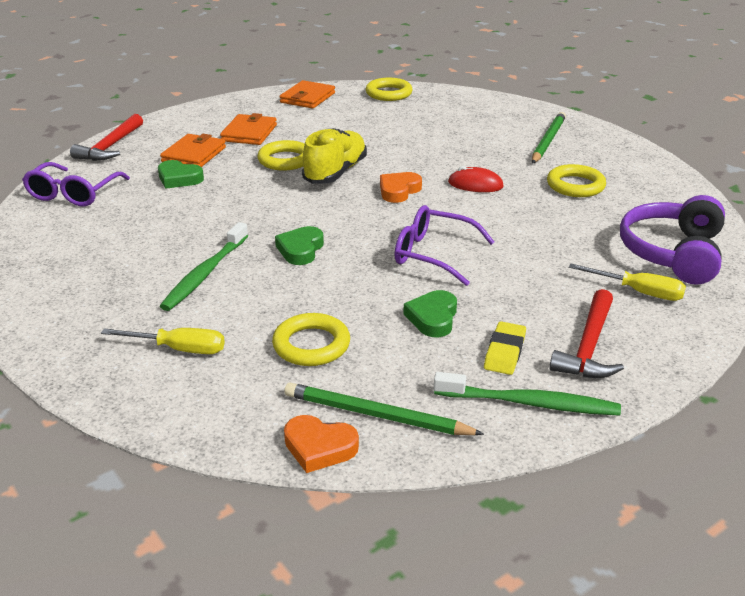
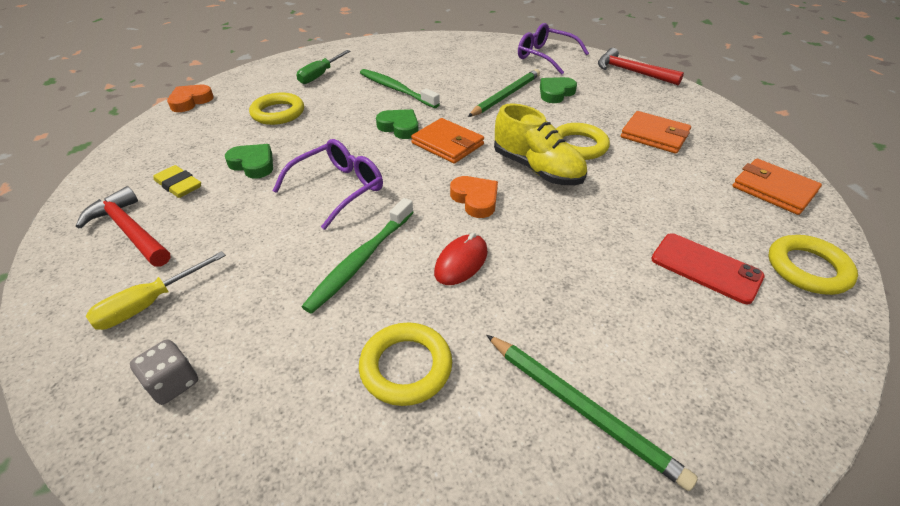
camera: 110 degrees right, 10 degrees up
yellow screwdriver [101,328,225,354] -> green screwdriver [296,50,350,84]
orange wallet [160,134,226,167] -> orange wallet moved to [411,118,484,164]
green pencil [284,382,484,435] -> green pencil moved to [468,69,540,117]
green toothbrush [434,372,621,416] -> green toothbrush moved to [302,198,414,314]
purple headphones [620,195,725,285] -> grey dice [130,339,198,405]
none -> red phone [651,233,765,304]

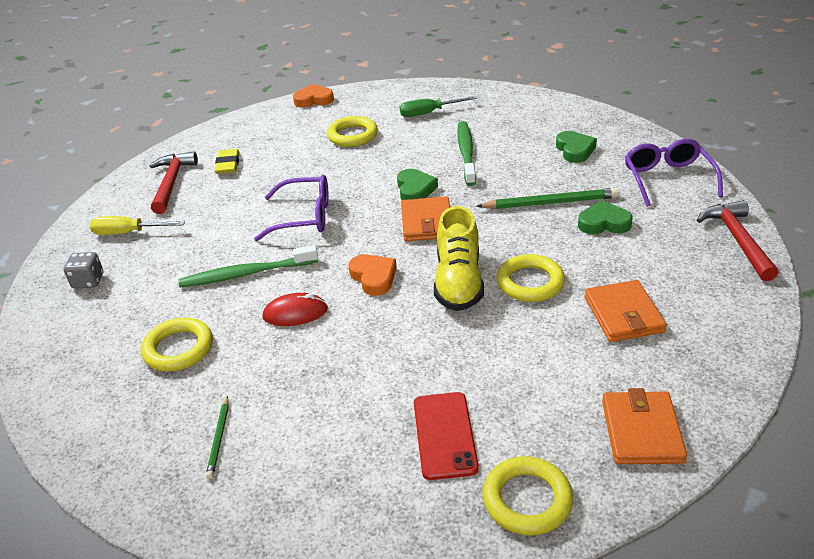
camera: 50 degrees right, 5 degrees down
green heart [225,144,273,179] -> green heart moved to [556,131,597,163]
orange heart [450,176,498,218] -> orange heart turned 45 degrees counterclockwise [348,254,397,296]
green pencil [486,335,698,491] -> green pencil [206,396,229,479], size x0.53

